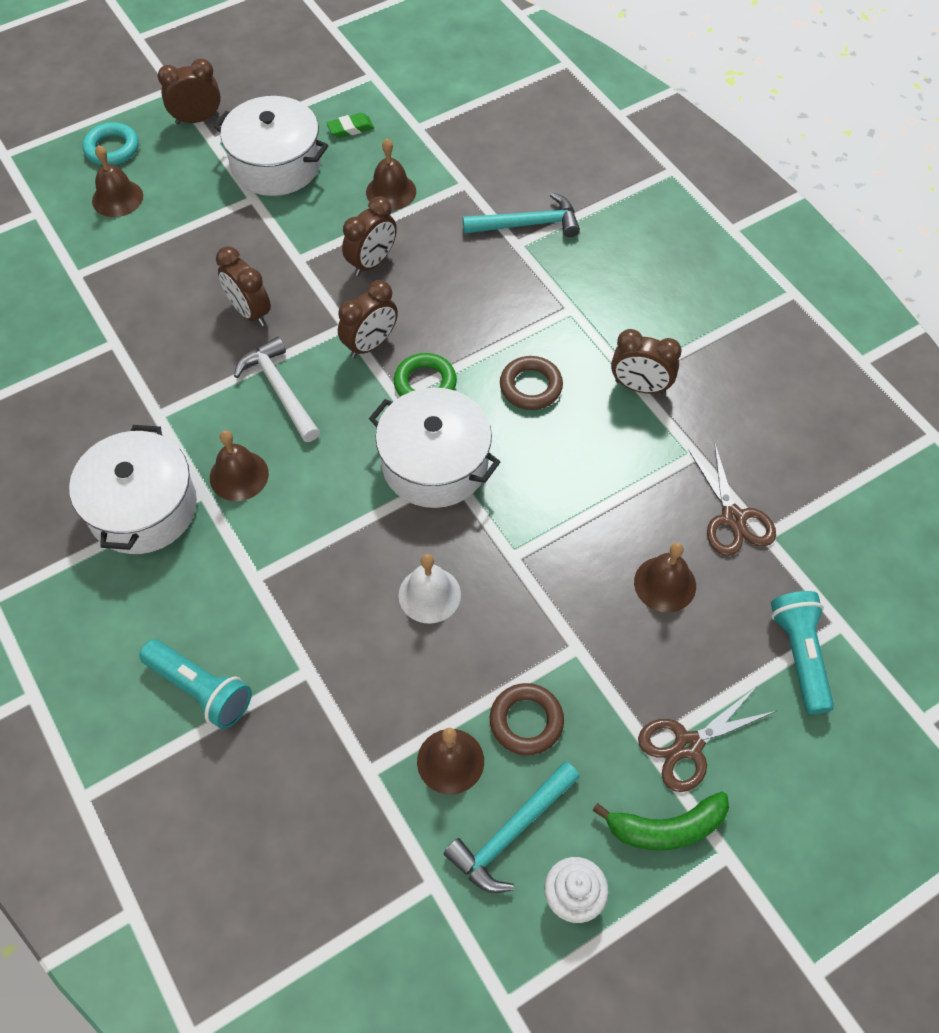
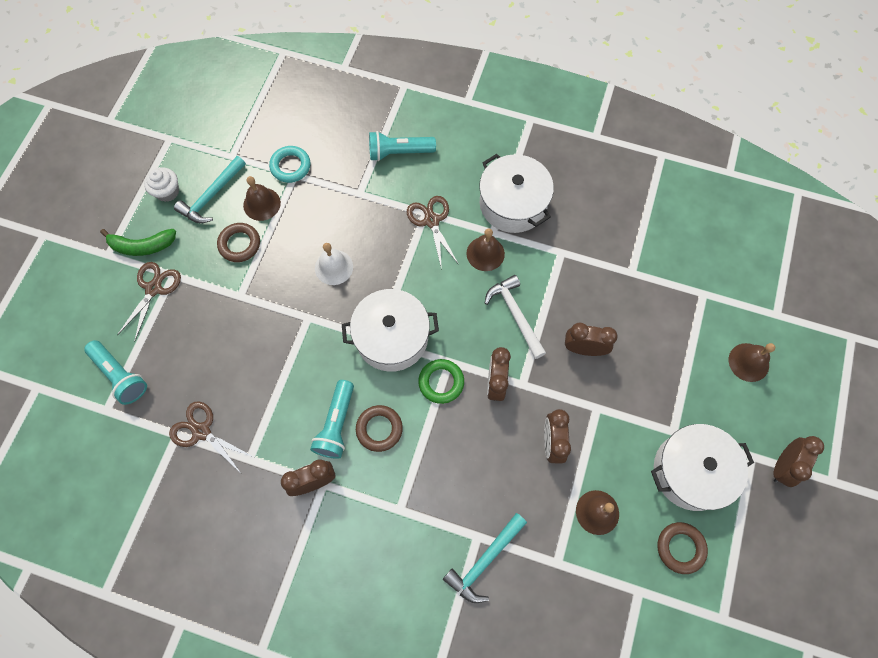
camera: 140 degrees right, 10 degrees up
turquoise ring [82,122,139,165] -> turquoise ring moved to [269,146,310,183]
white hammer [234,337,320,442] -> white hammer turned 135 degrees counterclockwise [485,275,546,359]
green eraser [326,113,374,138] -> brown ring [657,522,708,574]
turquoise hammer [444,761,580,893] -> turquoise hammer turned 150 degrees counterclockwise [174,156,246,223]
green banana [592,792,729,850] -> green banana turned 135 degrees counterclockwise [100,229,176,256]
brown bell [634,543,696,613] -> none
none -> turquoise flashlight [310,380,354,459]
none -> brown scissors [407,196,459,270]

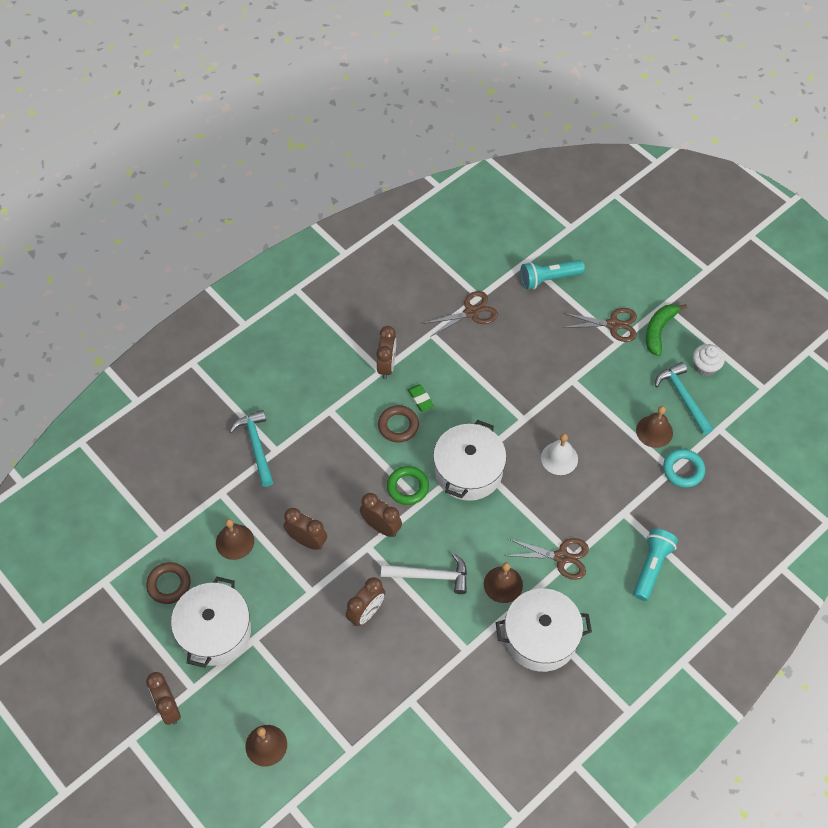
camera: 120 degrees right, 10 degrees down
brown scissors [117,262,181,342] -> brown scissors turned 45 degrees counterclockwise [562,308,637,342]
brown ring [217,223,260,262] -> none
turquoise flashlight [310,380,354,459] -> green eraser [408,384,434,412]

